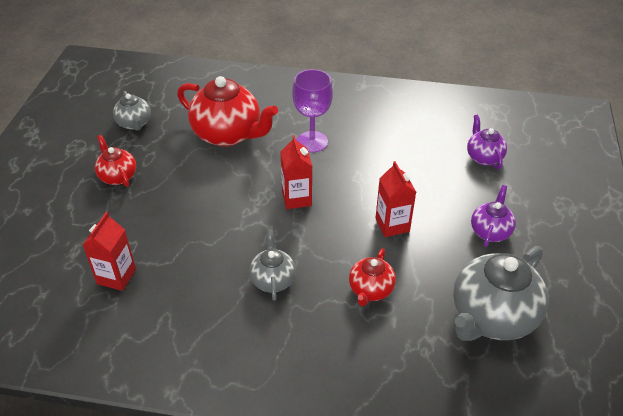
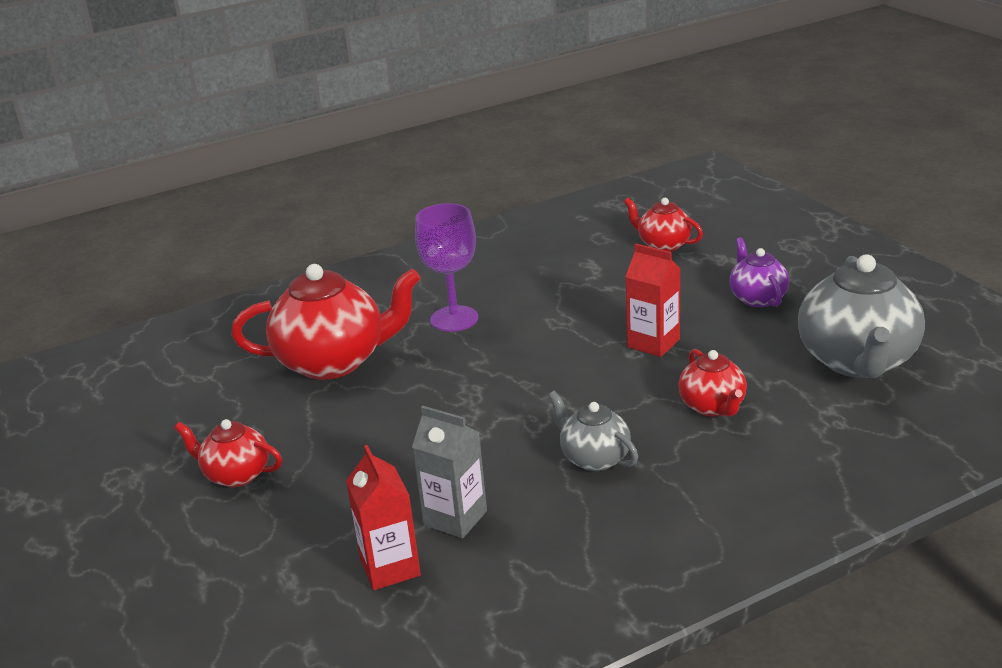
camera: 35 degrees left, 15 degrees down
grey teapot [113,91,151,131] -> none
red carton [280,135,312,209] -> none
purple teapot [467,115,507,169] -> red teapot [624,198,703,252]
none -> grey carton [412,406,487,538]

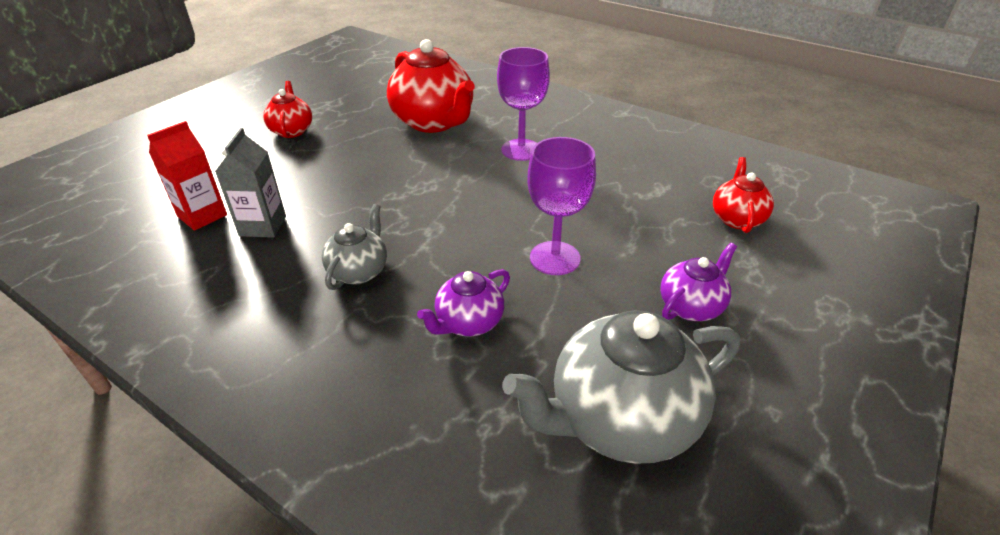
camera: 60 degrees right, 10 degrees up
red carton [625,244,680,357] -> purple goblet [527,137,596,275]
red teapot [678,349,747,417] -> purple teapot [417,269,510,336]

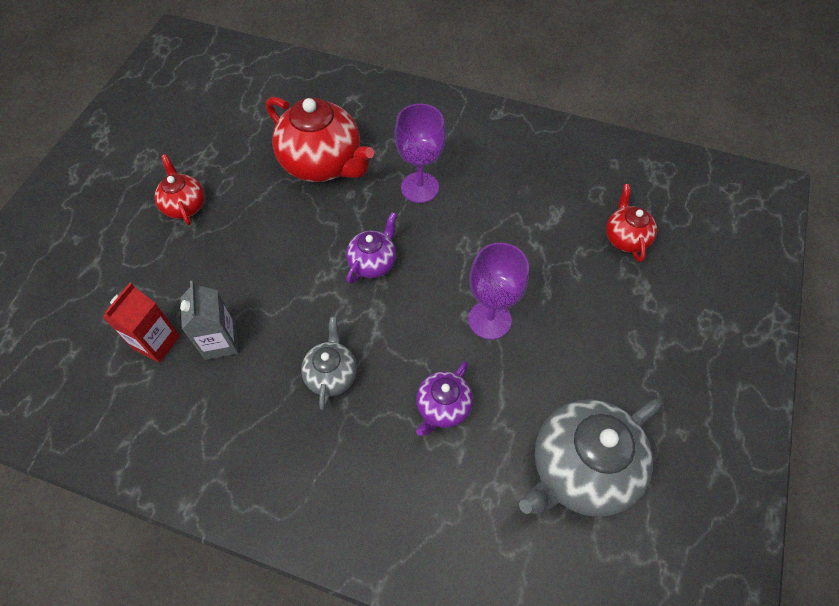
camera: 15 degrees left, 20 degrees up
purple teapot [660,243,737,321] -> purple teapot moved to [346,212,397,284]

